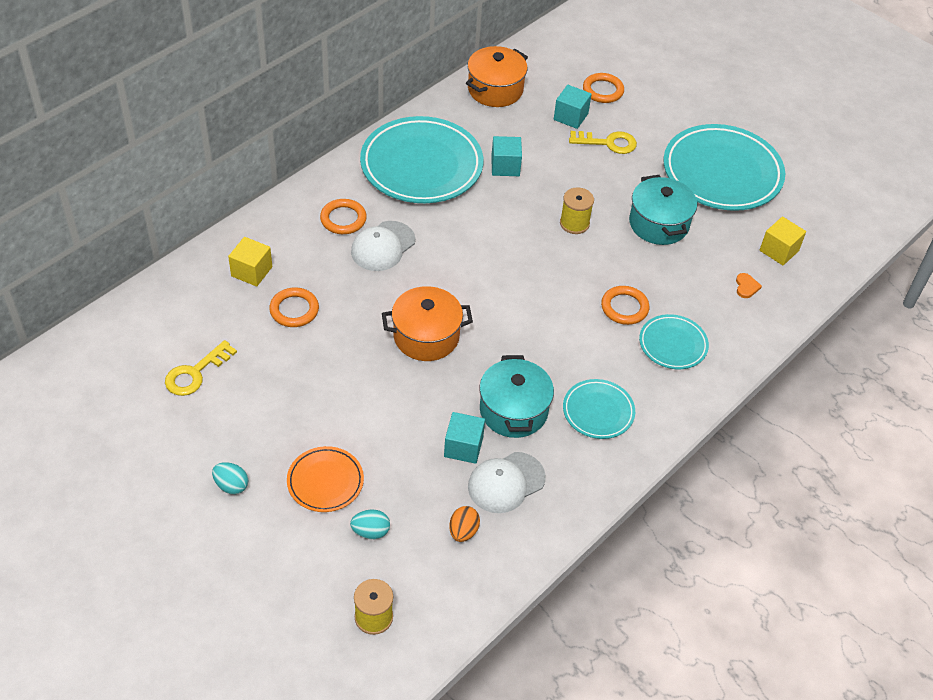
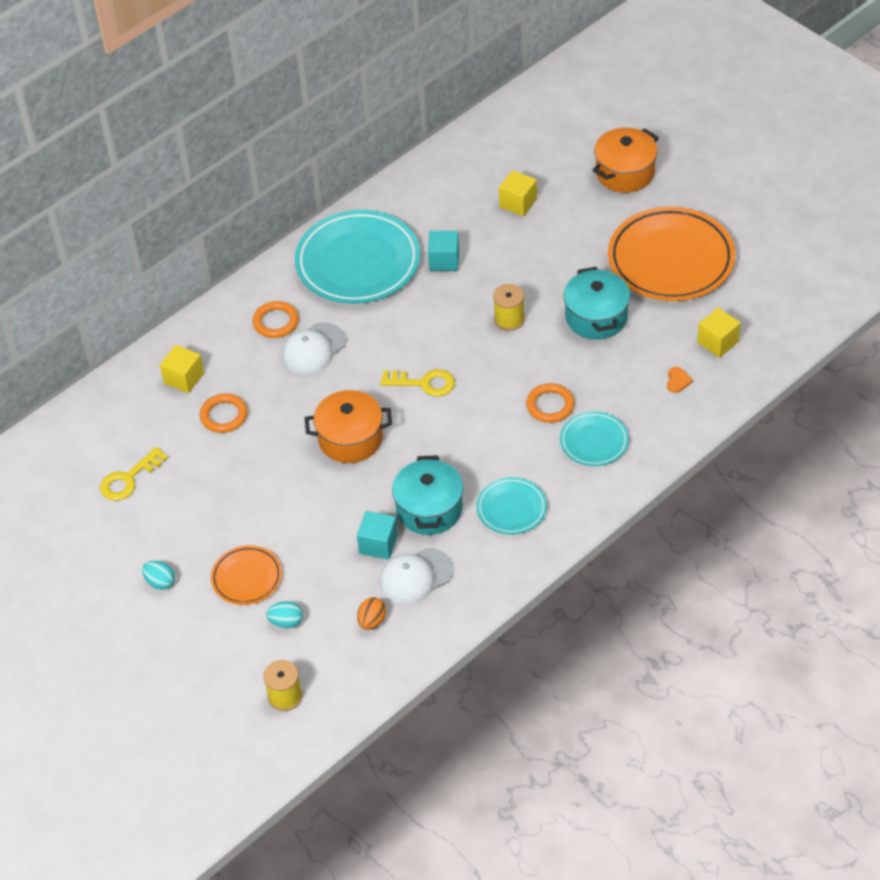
camera: 10 degrees right, 0 degrees up
orange pot [466,46,528,107] -> orange pot moved to [592,128,659,193]
turquoise cube [554,85,592,129] -> yellow cube [499,170,537,216]
yellow key [569,131,637,154] -> yellow key moved to [380,369,455,397]
orange ring [583,73,624,103] -> none
turquoise plate [663,124,785,211] -> orange plate [608,206,735,301]

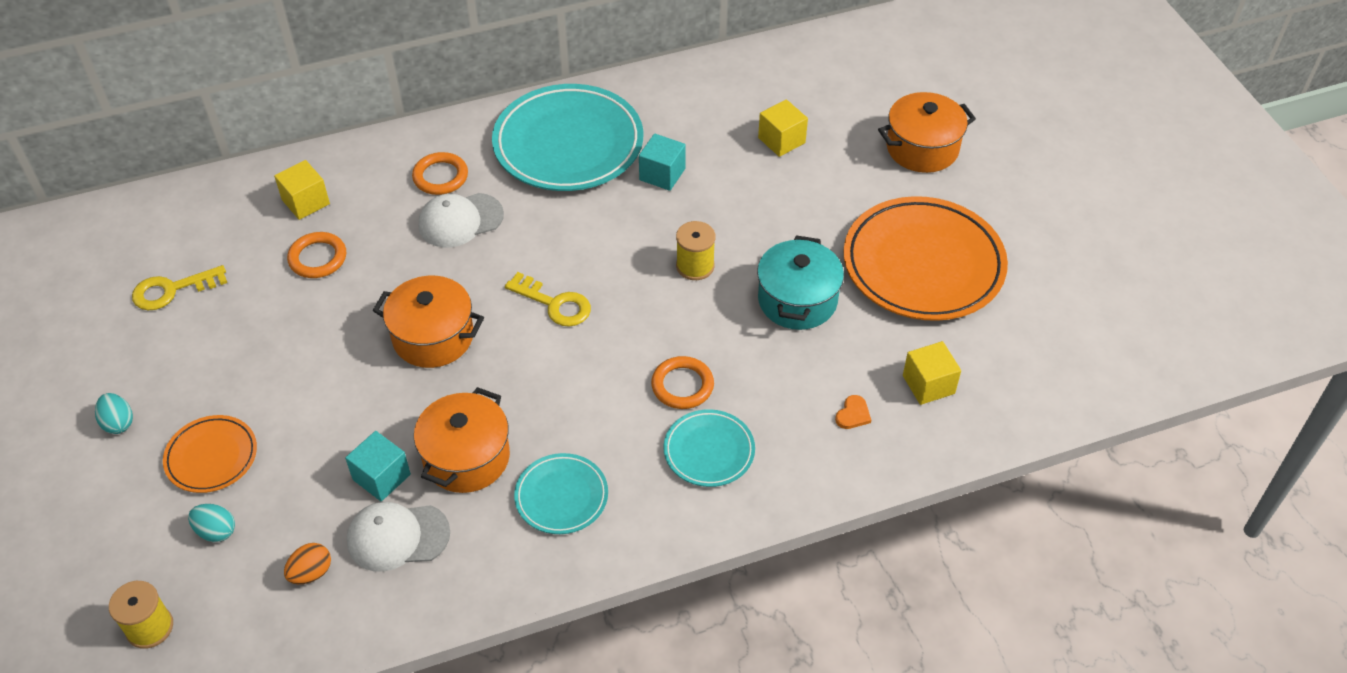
camera: 20 degrees right, 0 degrees up
turquoise pot [392,455,464,535] -> orange pot [414,387,510,493]

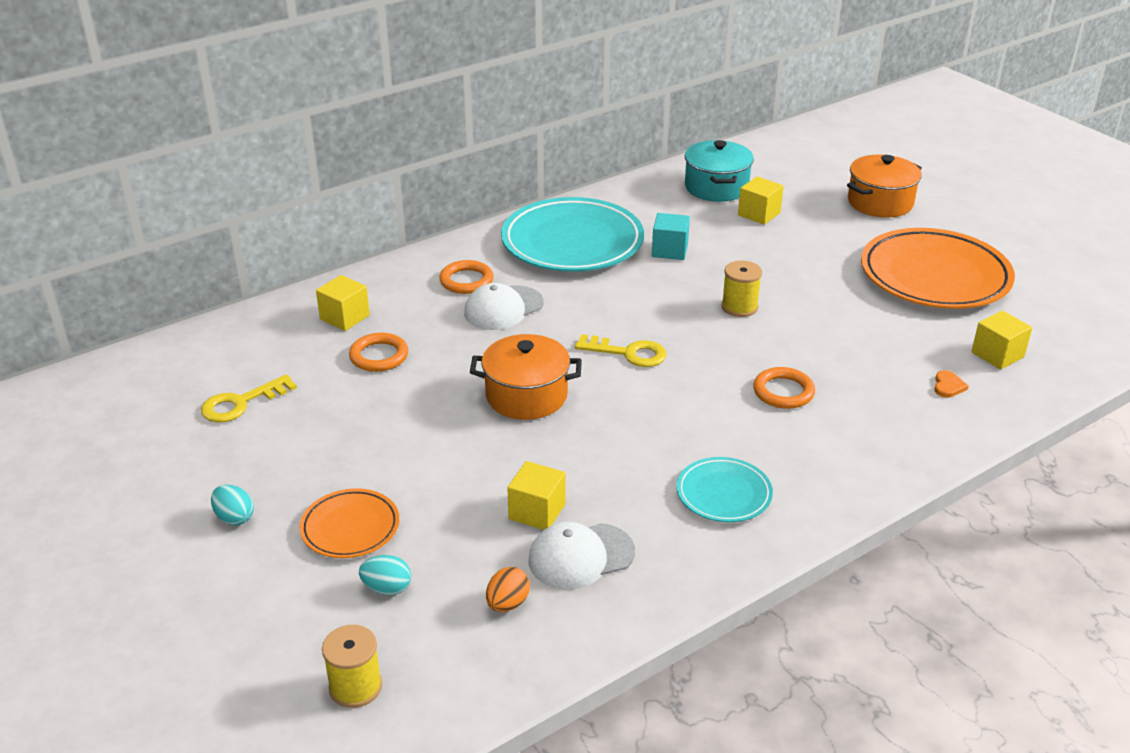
camera: 15 degrees left, 15 degrees down
turquoise cube [345,431,411,501] -> yellow cube [507,461,565,530]
orange pot [414,387,510,493] -> none
turquoise plate [664,409,755,487] -> none
turquoise pot [757,235,844,330] -> turquoise pot moved to [685,140,754,202]

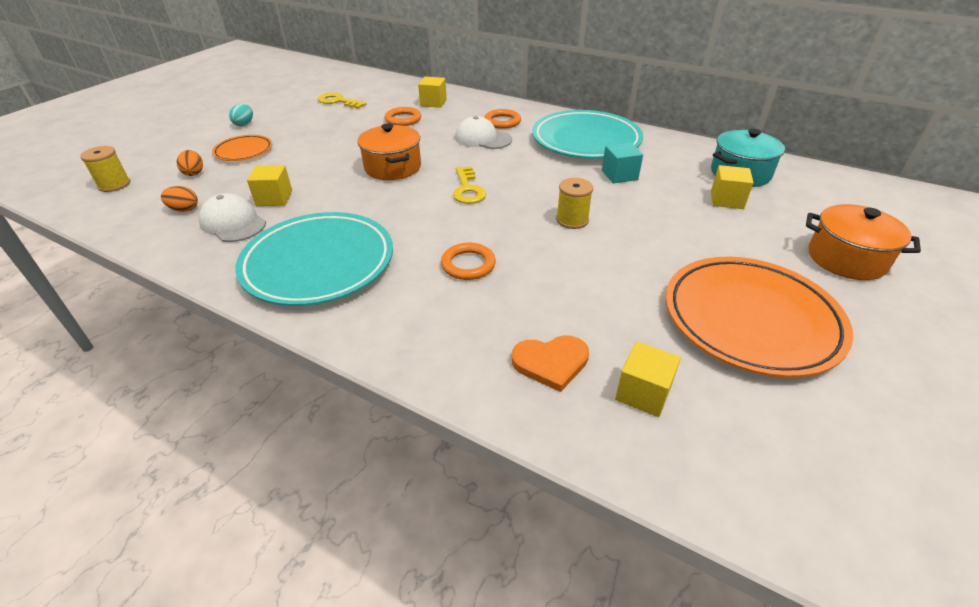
camera: 65 degrees right, 5 degrees up
turquoise egg [359,555,411,595] -> orange egg [176,150,203,176]
turquoise plate [677,457,773,522] -> turquoise plate [235,212,393,306], size x1.96
orange heart [934,370,969,398] -> orange heart [512,335,589,392], size x1.81

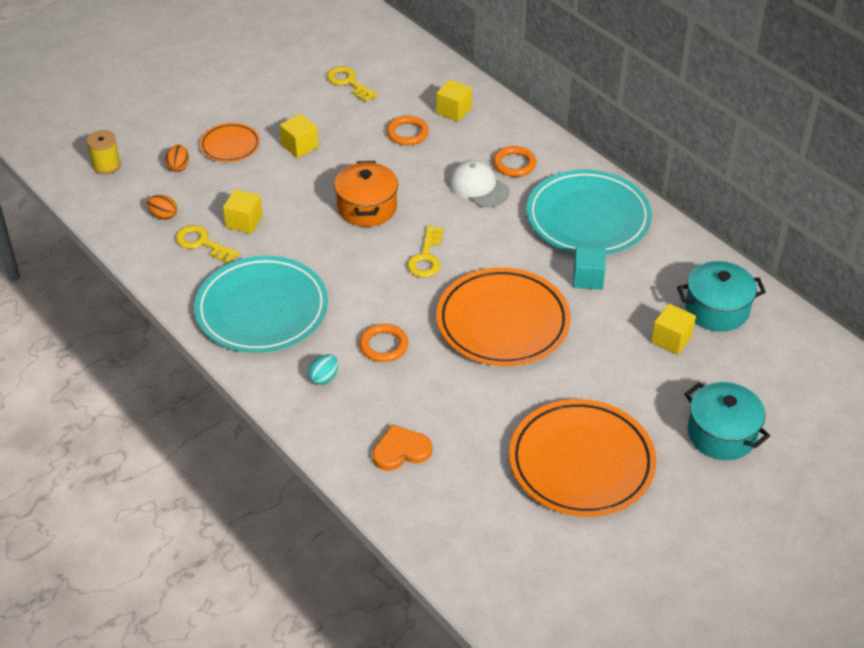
camera: 20 degrees right, 5 degrees up
white cap [199,193,266,242] -> yellow key [175,225,240,264]
turquoise egg [229,104,253,126] -> turquoise egg moved to [308,354,338,385]
orange heart [512,335,589,392] -> orange heart turned 150 degrees clockwise [372,424,432,471]
yellow spool [556,178,593,229] -> orange plate [437,267,571,366]
yellow cube [615,341,681,417] -> yellow cube moved to [280,114,319,158]
orange pot [806,204,921,280] -> turquoise pot [684,382,770,460]

